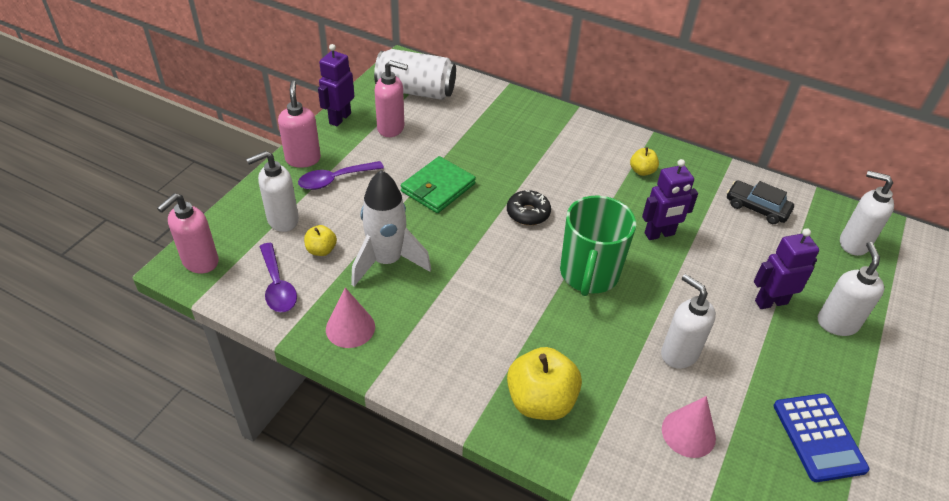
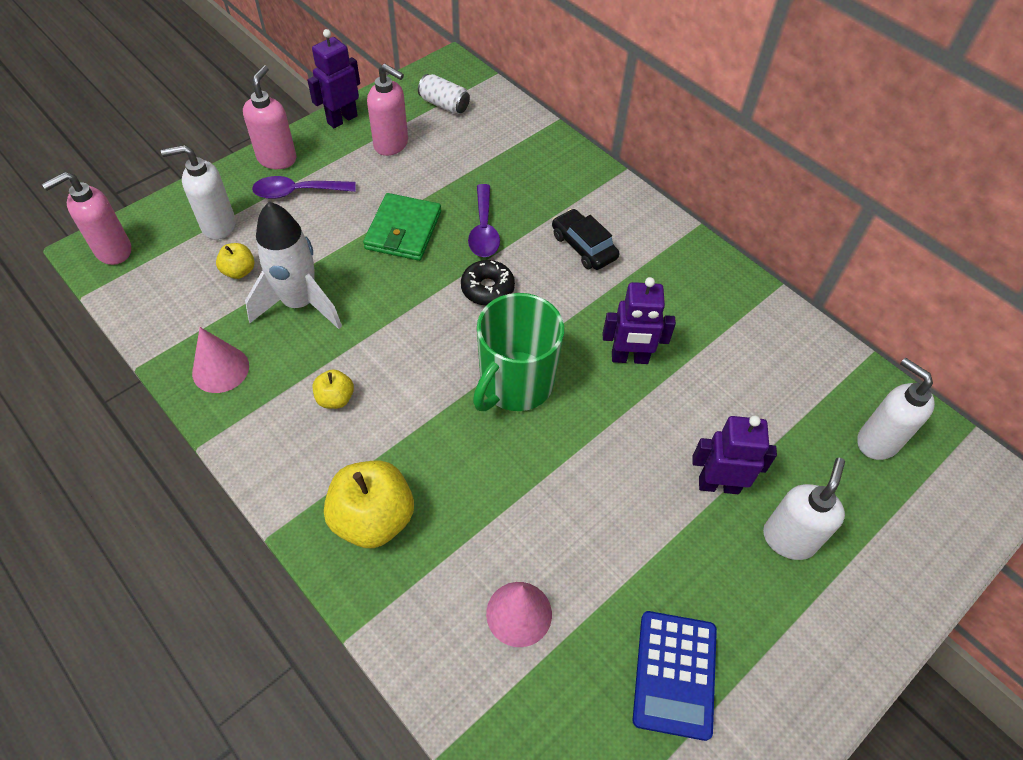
camera: 20 degrees right, 10 degrees up
purple spoon [259,243,297,312] -> purple spoon moved to [468,184,500,257]
white can [374,49,456,100] -> white can [418,74,470,115], size x0.54
green wallet [401,156,476,213] -> green wallet turned 45 degrees counterclockwise [363,193,441,261]
yellow apple [630,147,659,176] -> yellow apple moved to [313,369,354,409]
white soap dispenser [661,274,716,369] -> none
black car [727,181,794,224] -> black car moved to [552,209,619,270]

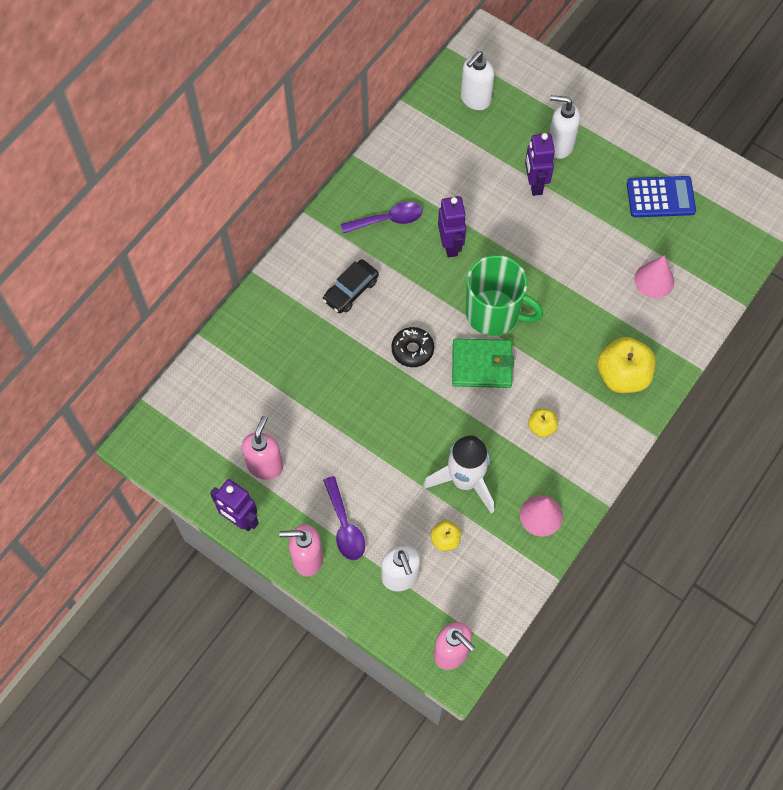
camera: 100 degrees left, 10 degrees up
green wallet [363,193,441,261] -> green wallet moved to [452,338,514,388]
white can [418,74,470,115] -> none
purple spoon [468,184,500,257] -> purple spoon moved to [341,202,423,234]

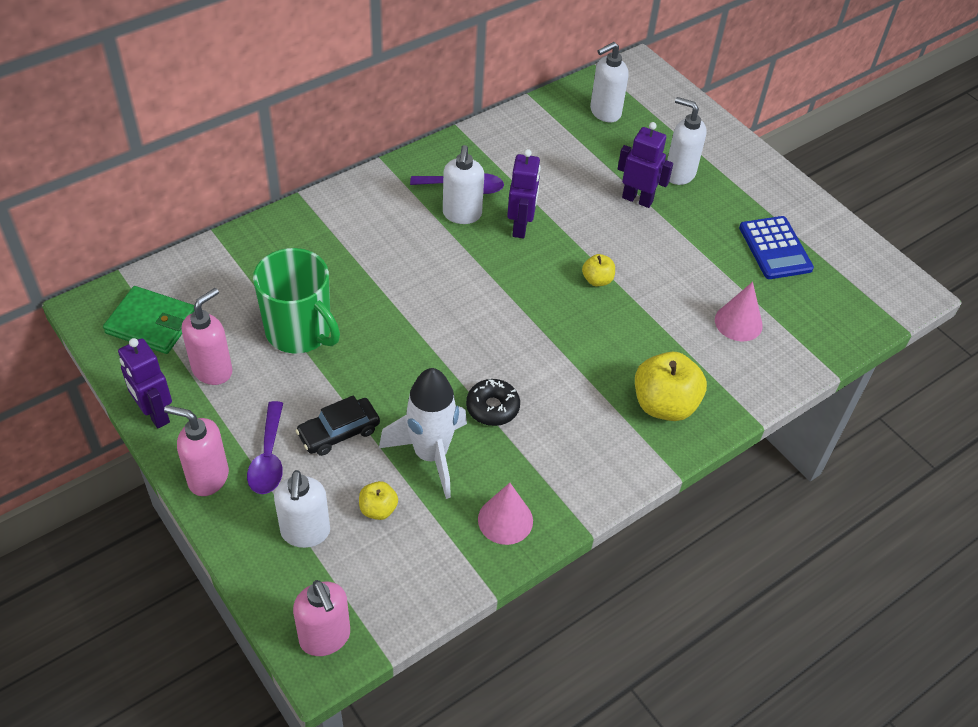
camera: 15 degrees right, 15 degrees down
black car [323,259,379,313] -> black car moved to [296,395,380,456]
black donut [391,327,434,367] -> black donut moved to [466,379,520,426]
green wallet [452,338,514,388] -> green wallet moved to [103,286,195,354]
green mug [466,255,543,336] -> green mug moved to [253,248,340,353]
purple robot [525,133,555,196] -> purple robot turned 105 degrees clockwise [618,122,673,208]
yellow apple [528,408,558,437] -> yellow apple moved to [582,254,615,286]
blue calculator [627,176,696,217] -> blue calculator turned 60 degrees clockwise [739,216,814,279]
none -> white soap dispenser [443,145,484,224]

